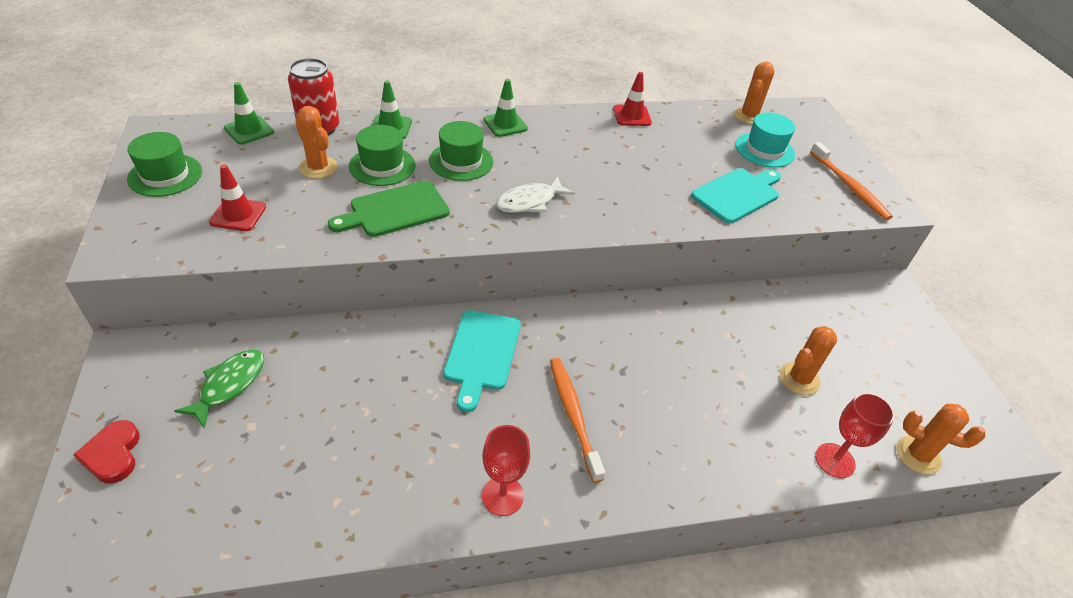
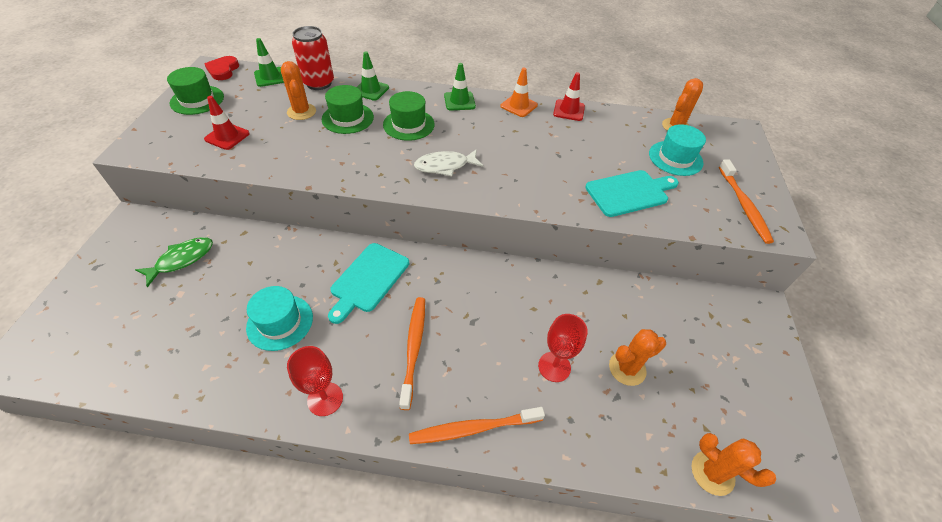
camera: 20 degrees right, 5 degrees up
red heart [73,420,140,483] -> red heart moved to [205,56,239,80]
green cutting board [328,181,450,237] -> none
red goblet [815,393,895,478] -> red goblet moved to [538,314,588,382]
none -> turquoise hat [246,286,313,351]
none -> orange toothbrush [409,407,545,444]
none -> orange traffic cone [500,68,538,117]

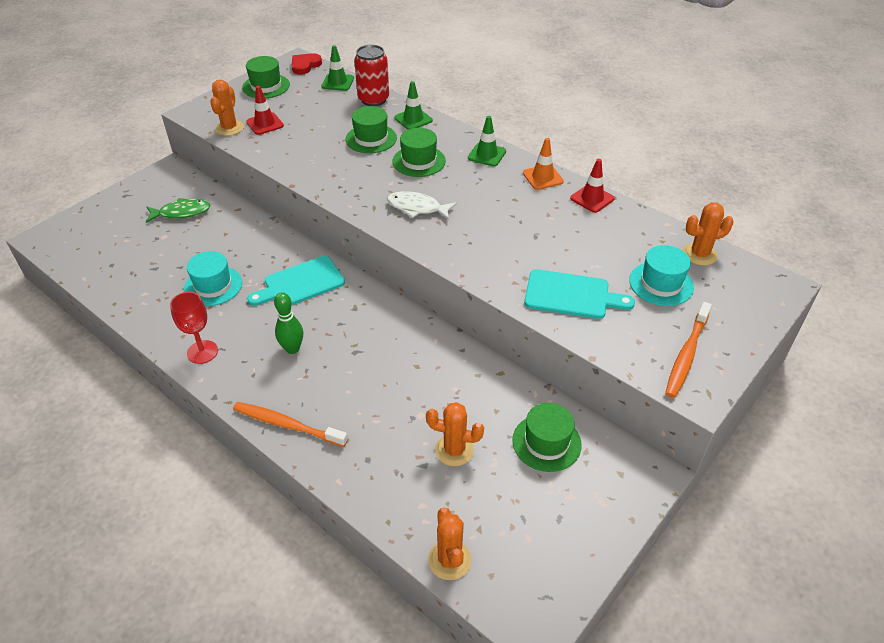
camera: 35 degrees right, 5 degrees down
orange cactus [281,61,316,120] -> orange cactus moved to [210,80,244,136]
orange toothbrush [399,297,425,410] -> green bowling pin [274,292,303,354]
red goblet [538,314,588,382] -> none
none -> green hat [512,403,582,472]

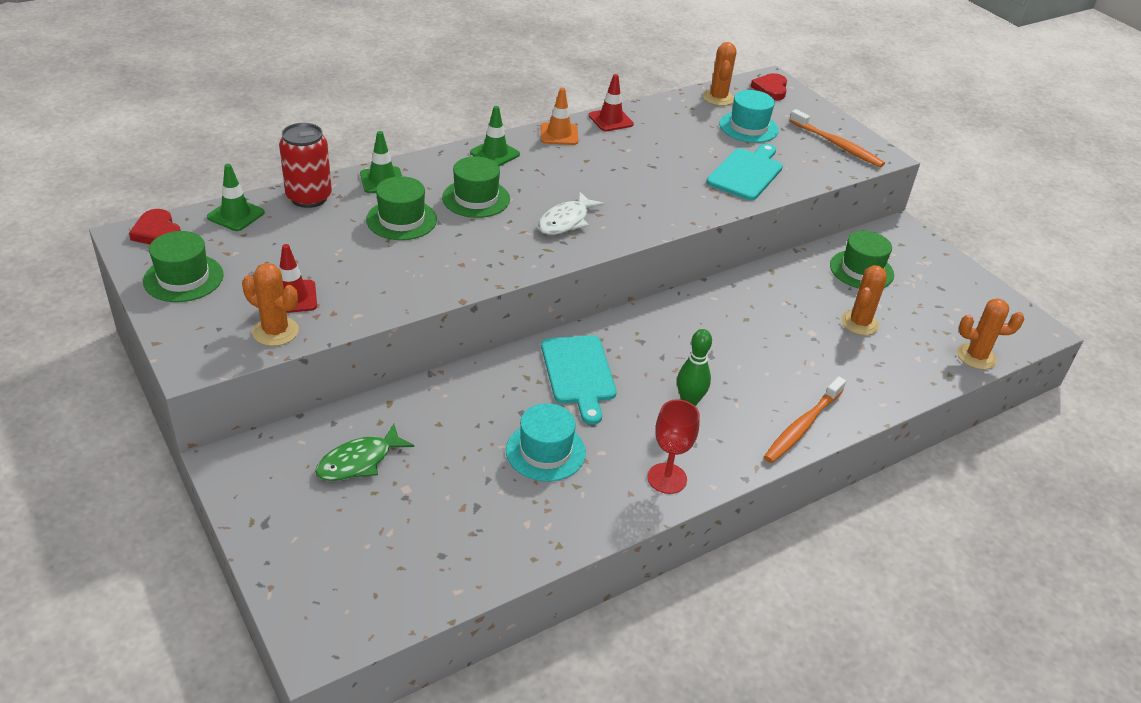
camera: 75 degrees left, 5 degrees down
green fish [146,198,210,223] -> green fish turned 135 degrees counterclockwise [315,424,414,481]
none -> red heart [751,73,787,100]

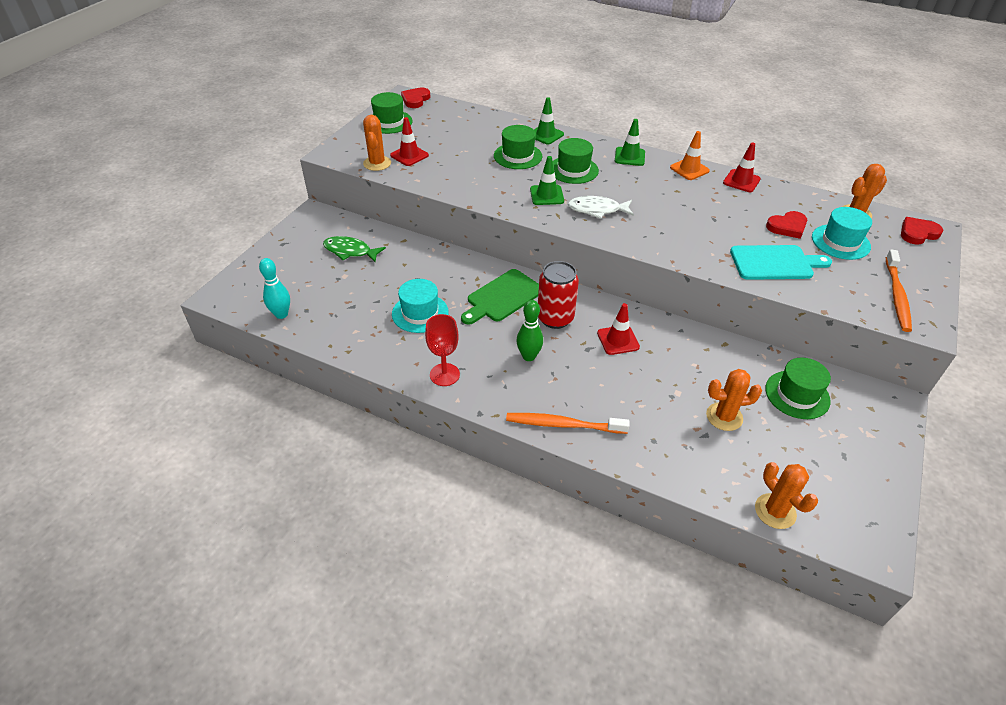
camera: 60 degrees right, 5 degrees up
green traffic cone [207,164,265,231] -> green traffic cone moved to [530,156,564,205]
red can [279,123,332,208] -> red can moved to [538,261,579,329]
turquoise cutting board [541,335,617,425] -> green cutting board [461,269,539,325]
none -> turquoise bowling pin [259,258,290,319]
none -> red traffic cone [597,303,640,355]
none -> red heart [766,211,807,239]

